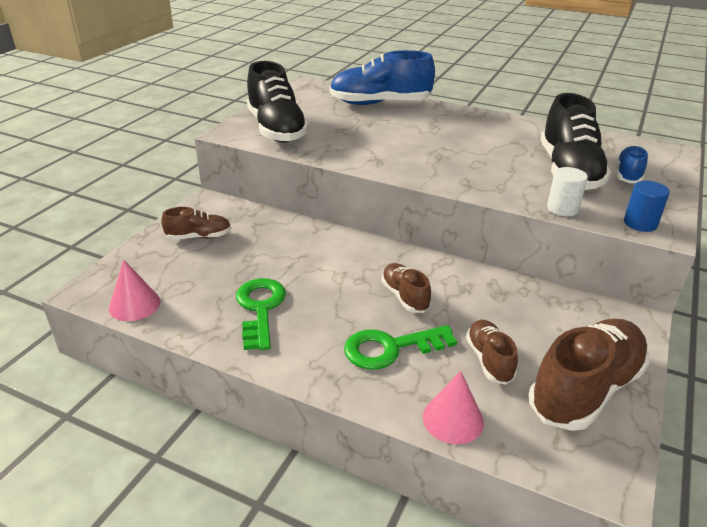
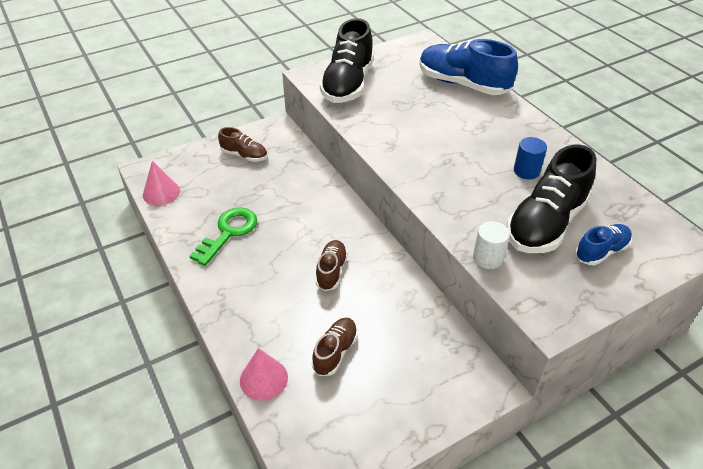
camera: 35 degrees right, 10 degrees up
green key [344,325,457,370] -> none
brown shoe [528,318,649,431] -> none
blue cylinder [624,181,670,232] -> blue cylinder moved to [514,137,547,179]

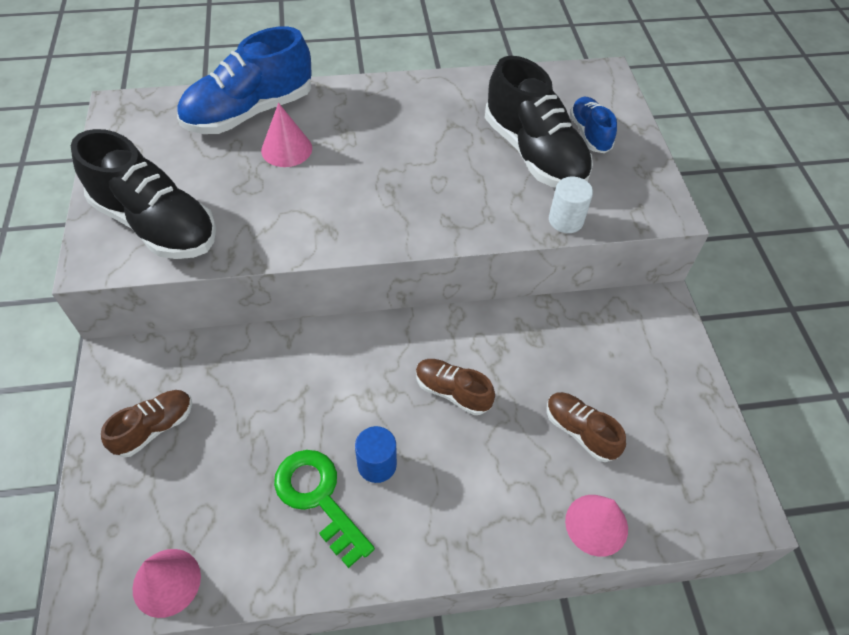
camera: 70 degrees left, 10 degrees up
blue cylinder [514,137,547,179] -> blue cylinder moved to [355,426,397,483]
none -> pink cone [261,103,312,167]

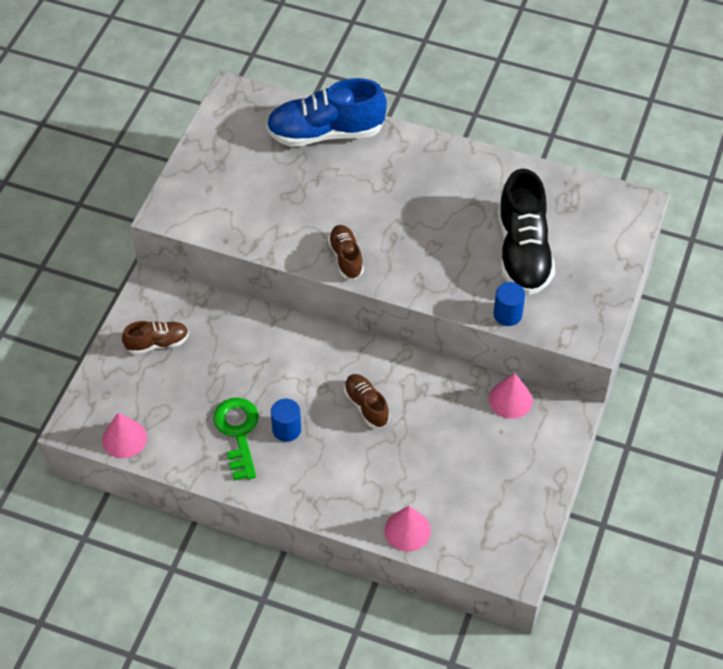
camera: 30 degrees right, 0 degrees up
black shoe [71,129,216,259] -> none
pink cone [261,103,312,167] -> pink cone moved to [489,373,533,419]
brown shoe [547,392,626,462] -> brown shoe moved to [328,225,364,280]
white cylinder [549,177,593,233] -> blue cylinder [493,282,525,326]
blue shoe [570,97,617,153] -> none

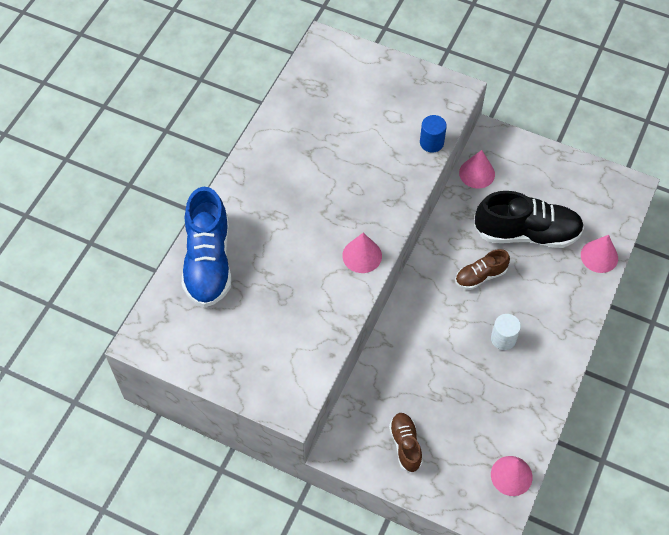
camera: 85 degrees left, 5 degrees up
green key [213,398,259,480] -> none
blue cylinder [271,399,301,442] -> white cylinder [491,314,521,350]
brown shoe [328,225,364,280] -> pink cone [342,233,382,273]
black shoe [498,169,555,295] -> black shoe moved to [475,191,584,248]

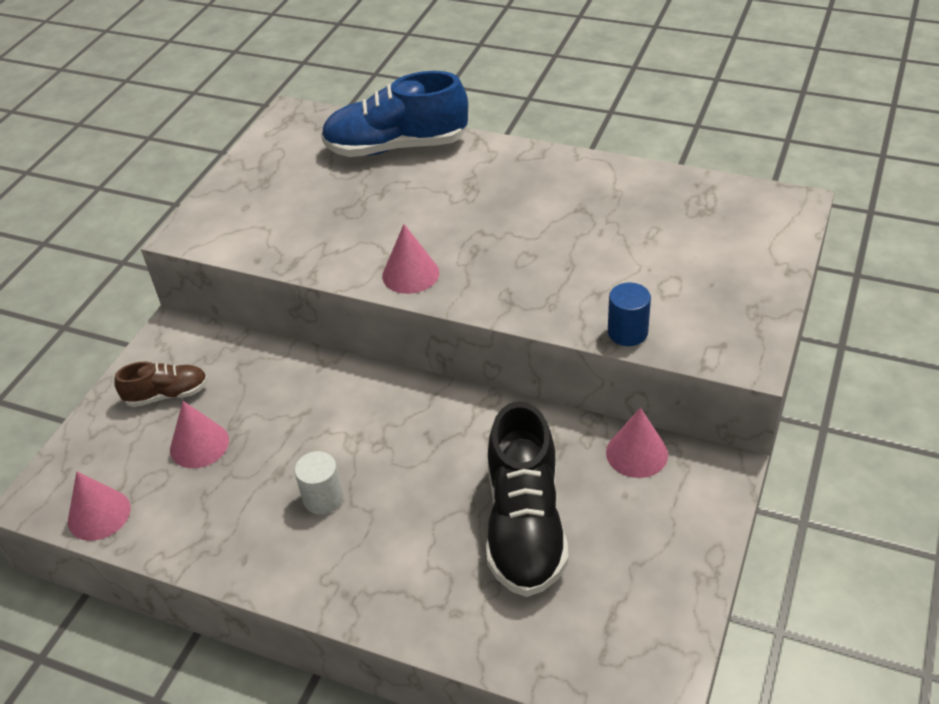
camera: 90 degrees right, 15 degrees down
brown shoe [455,249,510,290] -> none
pink cone [581,235,618,273] -> pink cone moved to [170,401,229,468]

